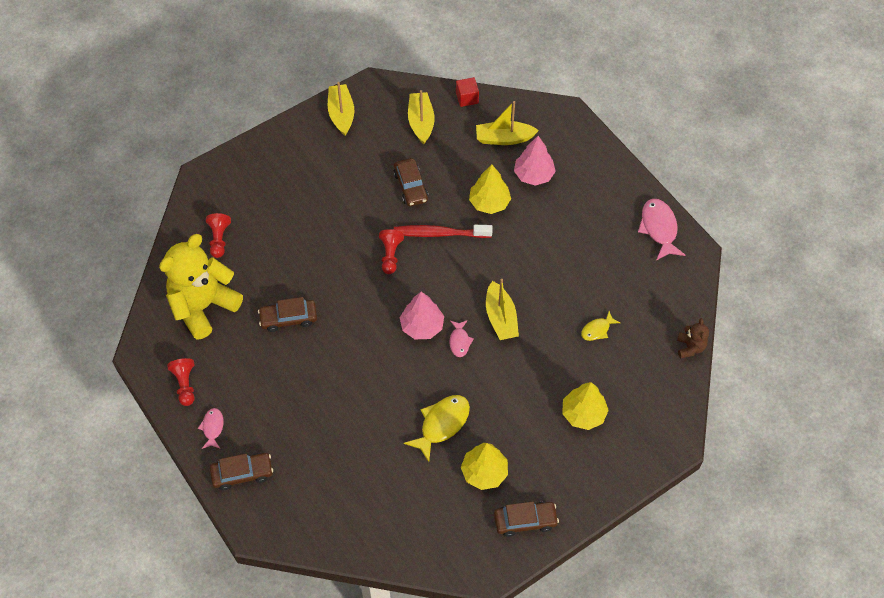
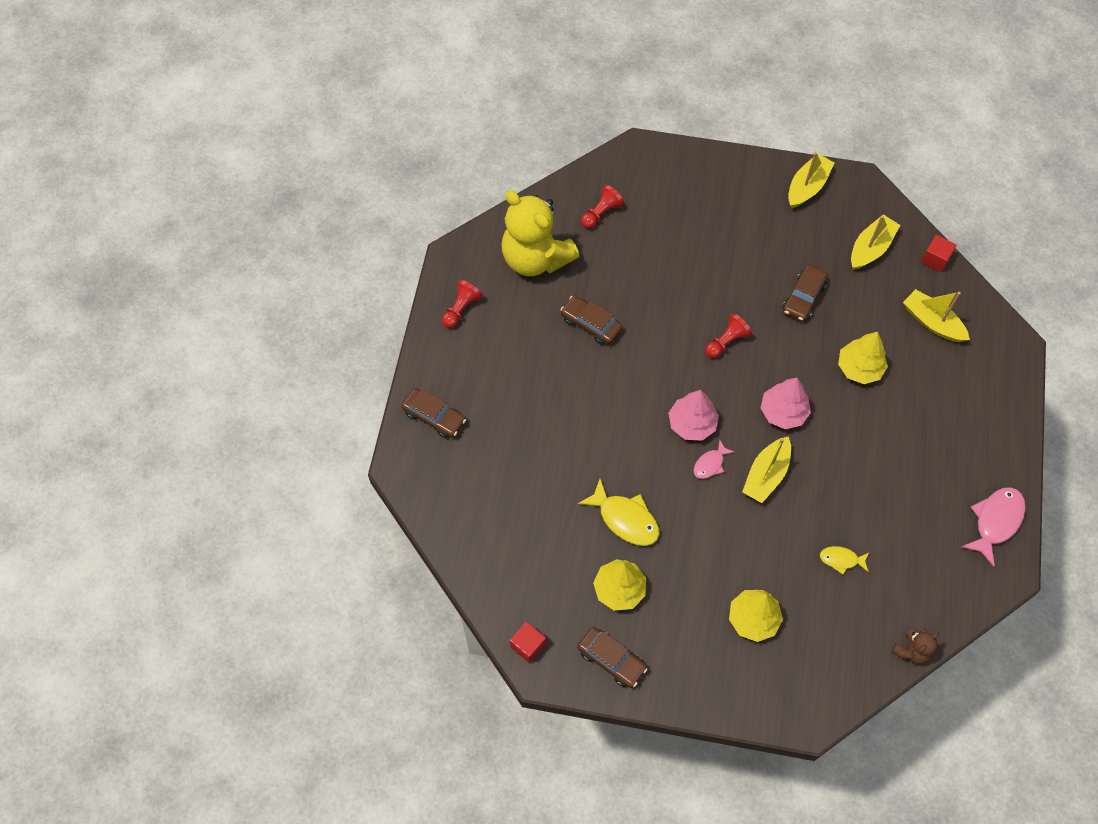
camera: 45 degrees right, 5 degrees up
yellow teddy bear [159,234,243,340] -> yellow teddy bear turned 135 degrees counterclockwise [501,190,579,276]
pink fish [198,408,224,449] -> none
red toothbrush [394,225,493,238] -> none
yellow fish [404,395,470,462] -> yellow fish turned 45 degrees clockwise [578,479,659,546]
pink tree [514,136,556,186] -> pink tree moved to [761,378,811,429]
none -> red cube [510,622,546,663]

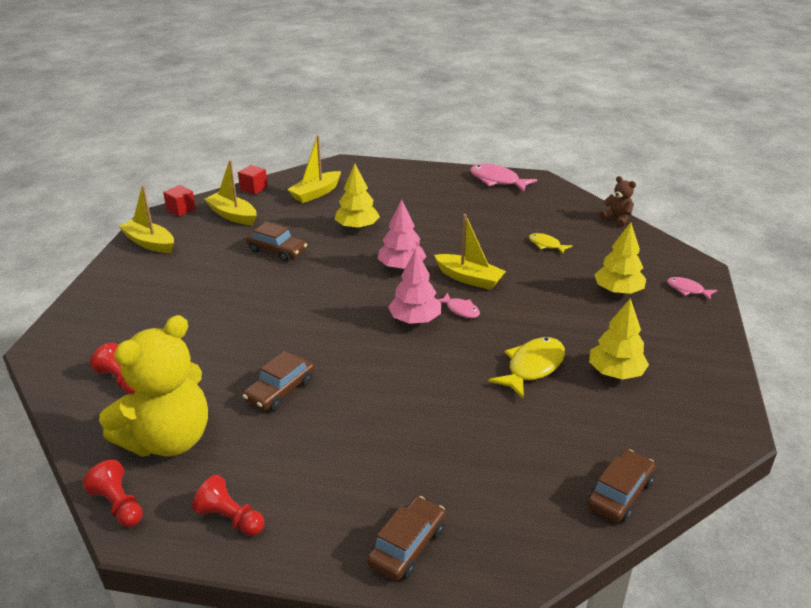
camera: 90 degrees left, 30 degrees down
red cube [510,622,546,663] -> red cube moved to [163,185,196,216]
brown car [578,627,648,688] -> brown car moved to [587,449,656,522]
red pawn [705,313,752,358] -> red pawn moved to [83,460,143,527]
yellow fish [820,546,869,575] -> yellow fish turned 120 degrees clockwise [529,233,572,254]
none -> pink fish [667,277,717,301]

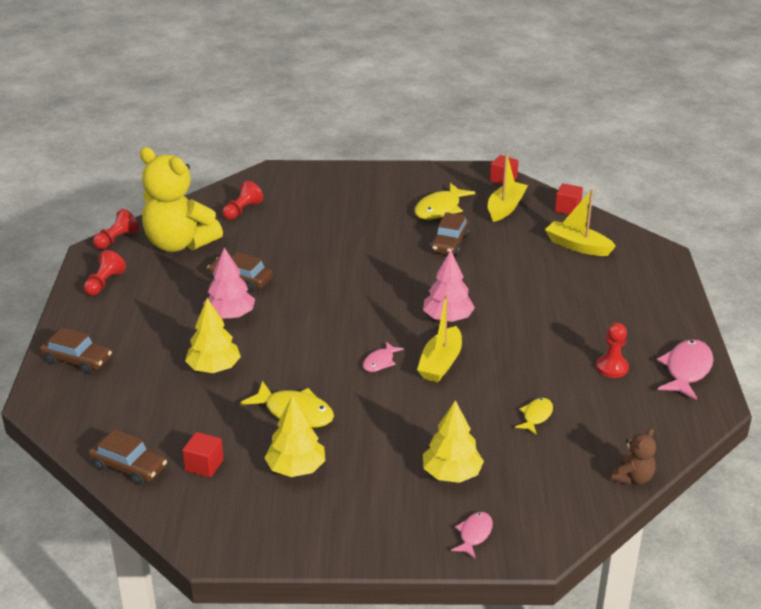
camera: 80 degrees right, 0 degrees up
yellow boat [118,186,174,253] -> none
yellow tree [334,164,380,230] -> yellow tree moved to [185,298,241,373]
pink tree [388,249,441,324] -> pink tree moved to [203,248,255,319]
none -> red cube [182,432,224,478]
none -> yellow fish [414,183,476,220]
none -> red pawn [596,323,629,378]

